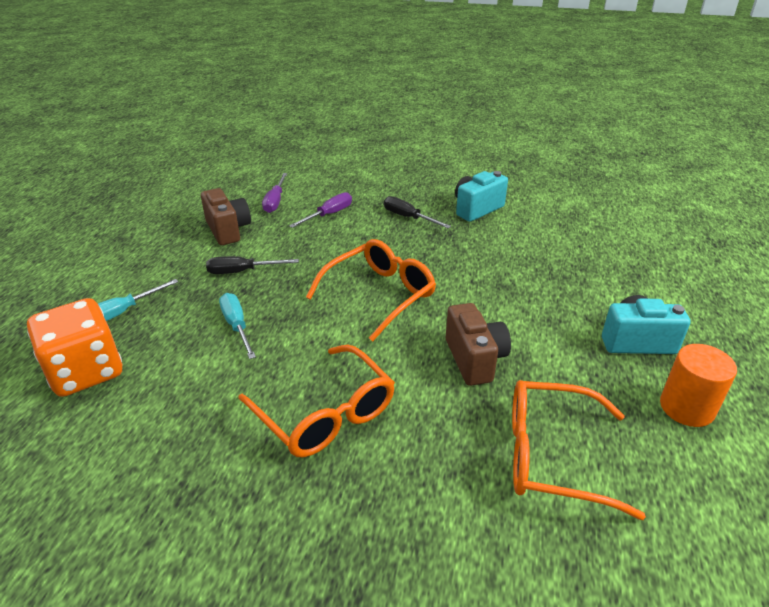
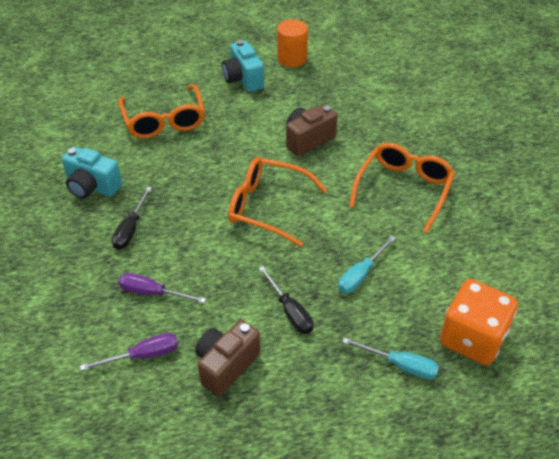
camera: 115 degrees left, 10 degrees up
orange glasses [512,380,646,520] -> orange glasses moved to [118,84,205,139]

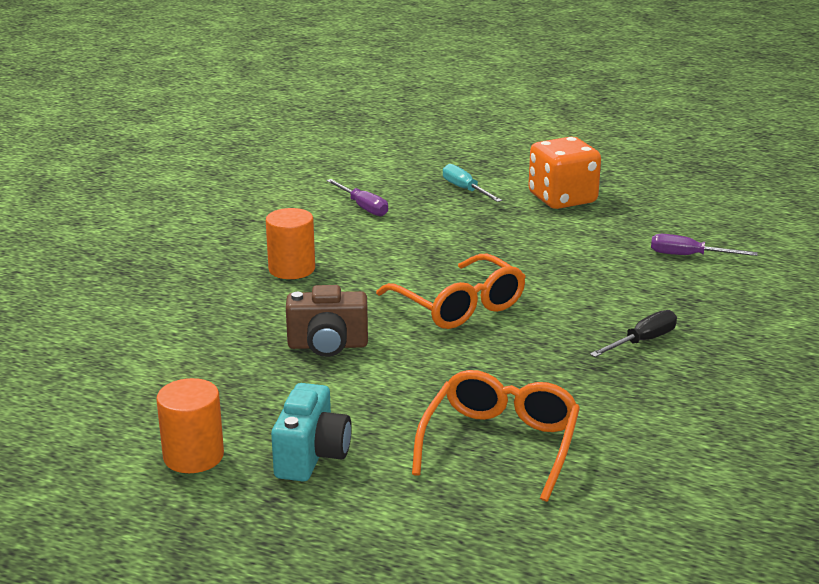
camera: 145 degrees left, 20 degrees down
turquoise camera [62,147,122,199] -> none
purple screwdriver [118,273,206,303] -> purple screwdriver moved to [326,179,388,216]
brown camera [195,320,260,396] -> none
black screwdriver [259,266,313,334] -> none
turquoise screwdriver [338,236,396,293] -> none
orange glasses [349,143,455,233] -> orange cylinder [266,208,315,279]
orange dice [440,279,518,365] -> orange dice moved to [528,137,601,209]

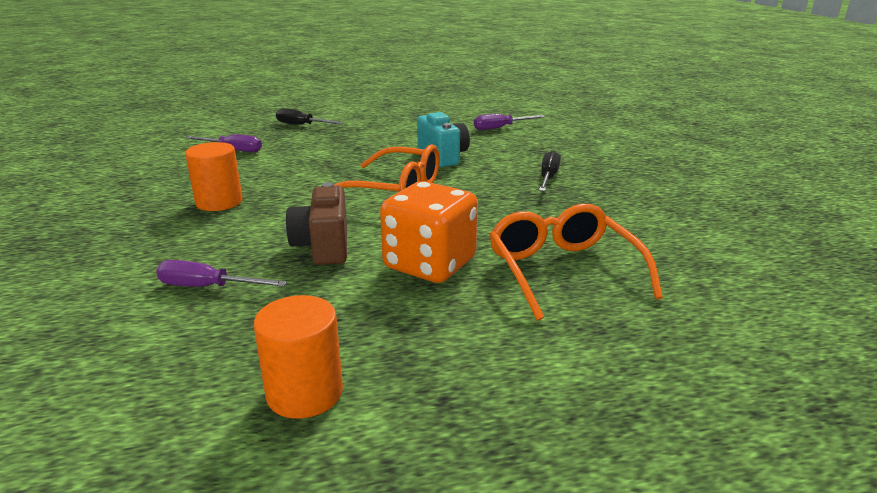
camera: 35 degrees left, 0 degrees up
turquoise camera [271,383,352,482] -> turquoise camera moved to [417,112,470,167]
brown camera [286,285,368,357] -> brown camera turned 120 degrees clockwise [286,182,347,265]
turquoise screwdriver [443,164,502,202] -> black screwdriver [276,108,344,125]
orange dice [528,137,601,209] -> orange dice moved to [380,181,478,283]
none -> purple screwdriver [156,260,287,287]

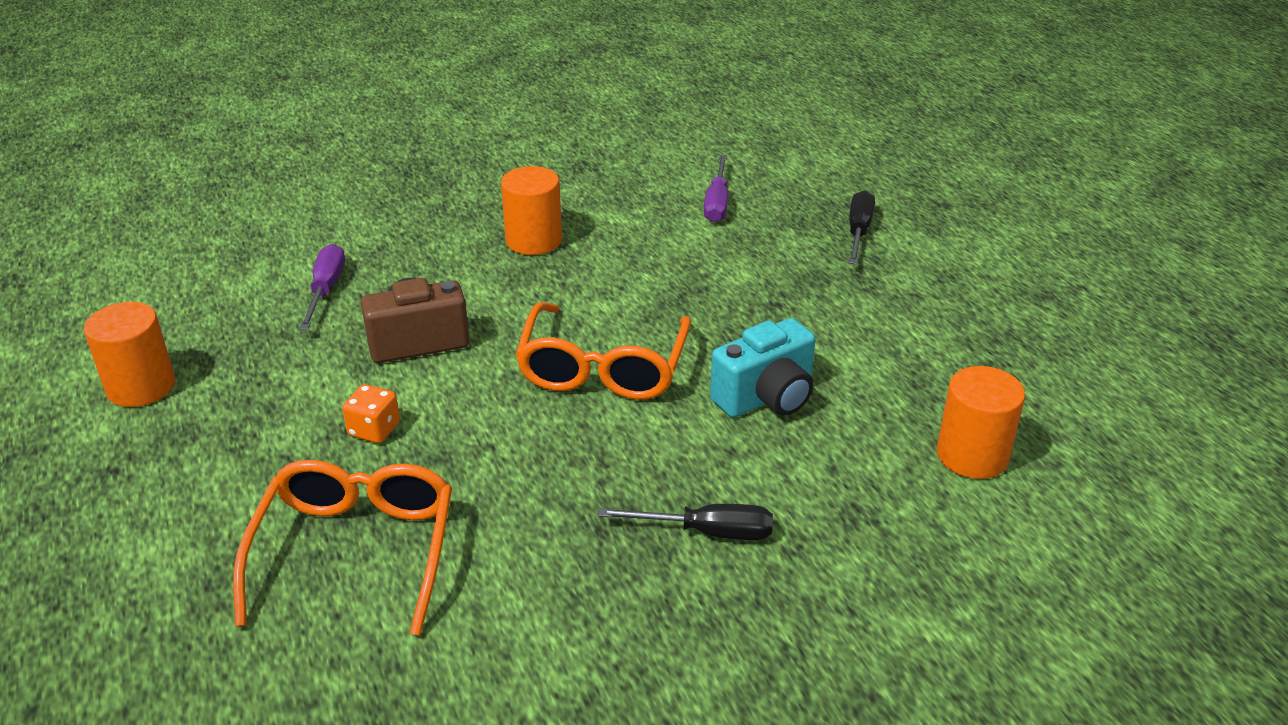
camera: 80 degrees right, 10 degrees up
orange dice [380,181,478,283] -> orange dice [342,384,400,443], size x0.45
purple screwdriver [474,114,545,130] -> orange cylinder [937,366,1025,479]
orange glasses [489,204,663,321] -> orange glasses turned 60 degrees counterclockwise [233,460,452,636]

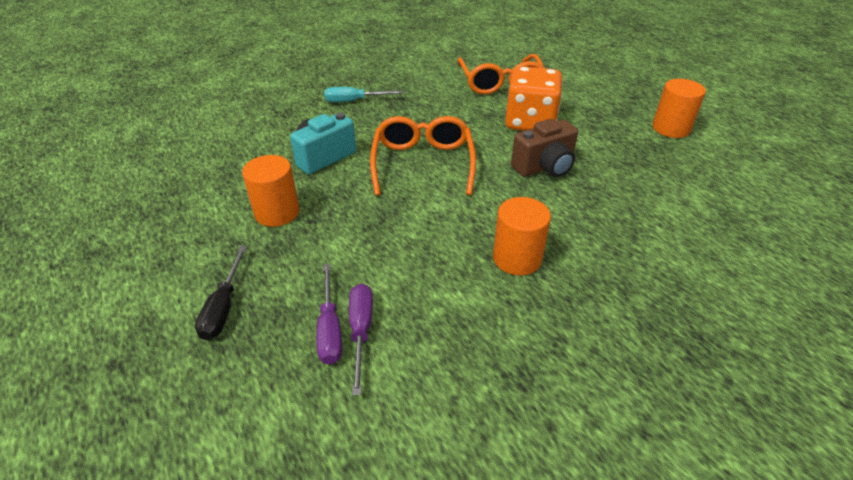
camera: 170 degrees right, 5 degrees up
purple screwdriver [299,244,345,329] -> purple screwdriver moved to [316,264,342,365]
orange dice [342,384,400,443] -> orange dice [505,66,563,131], size x2.24
black screwdriver [598,504,773,540] -> turquoise screwdriver [324,87,403,102]
orange cylinder [937,366,1025,479] -> orange cylinder moved to [242,155,300,227]

